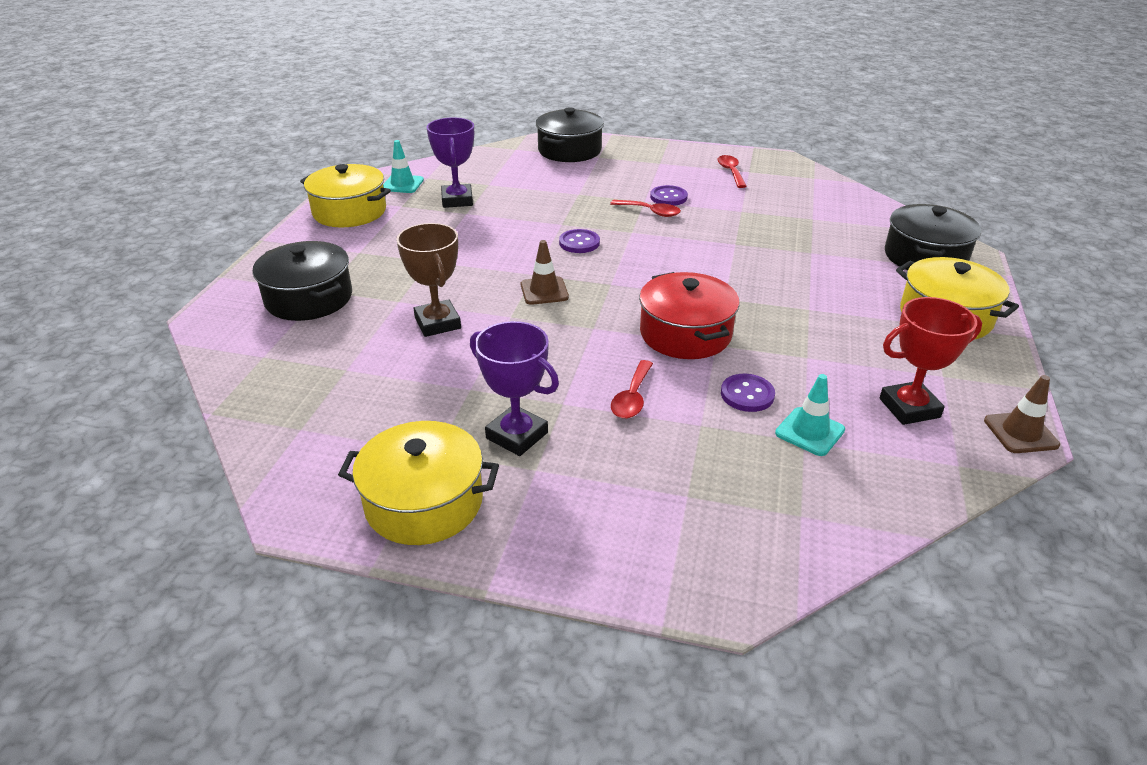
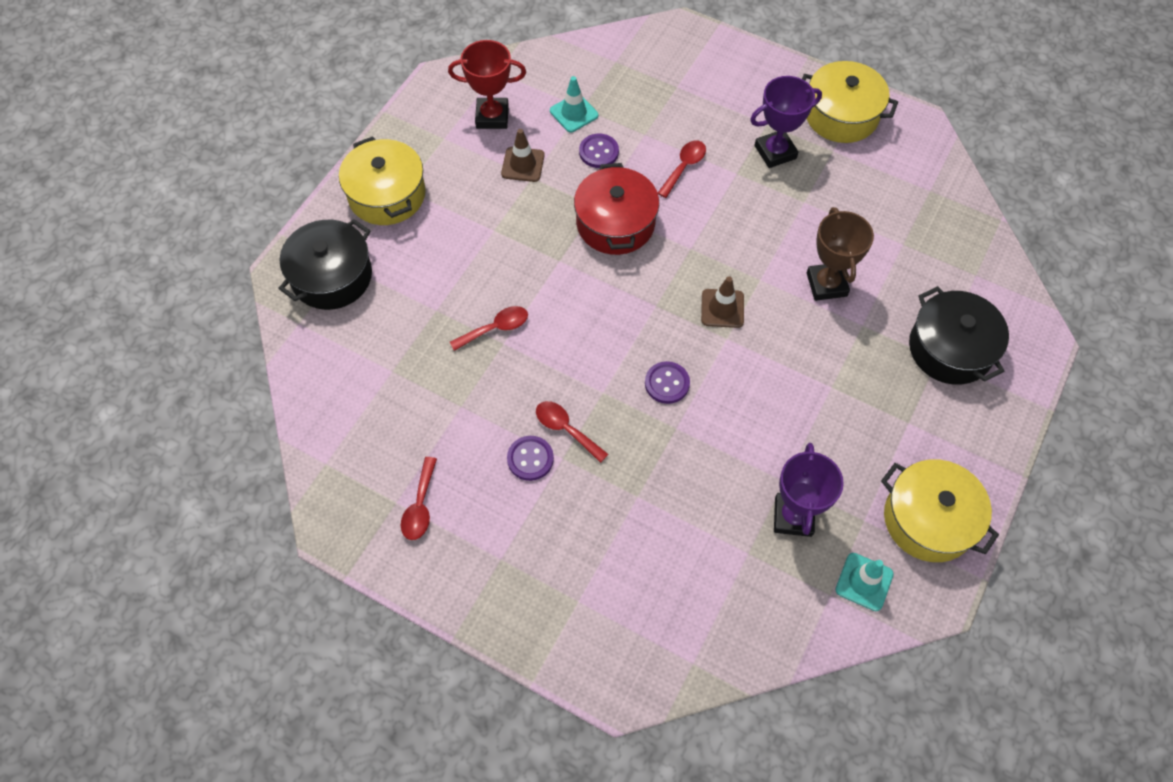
camera: 165 degrees left, 25 degrees up
purple trophy [470,321,559,456] -> purple trophy turned 75 degrees counterclockwise [750,76,822,168]
black pot [536,107,604,162] -> none
brown traffic cone [984,375,1060,453] -> brown traffic cone moved to [501,129,545,182]
none -> red spoon [450,306,528,351]

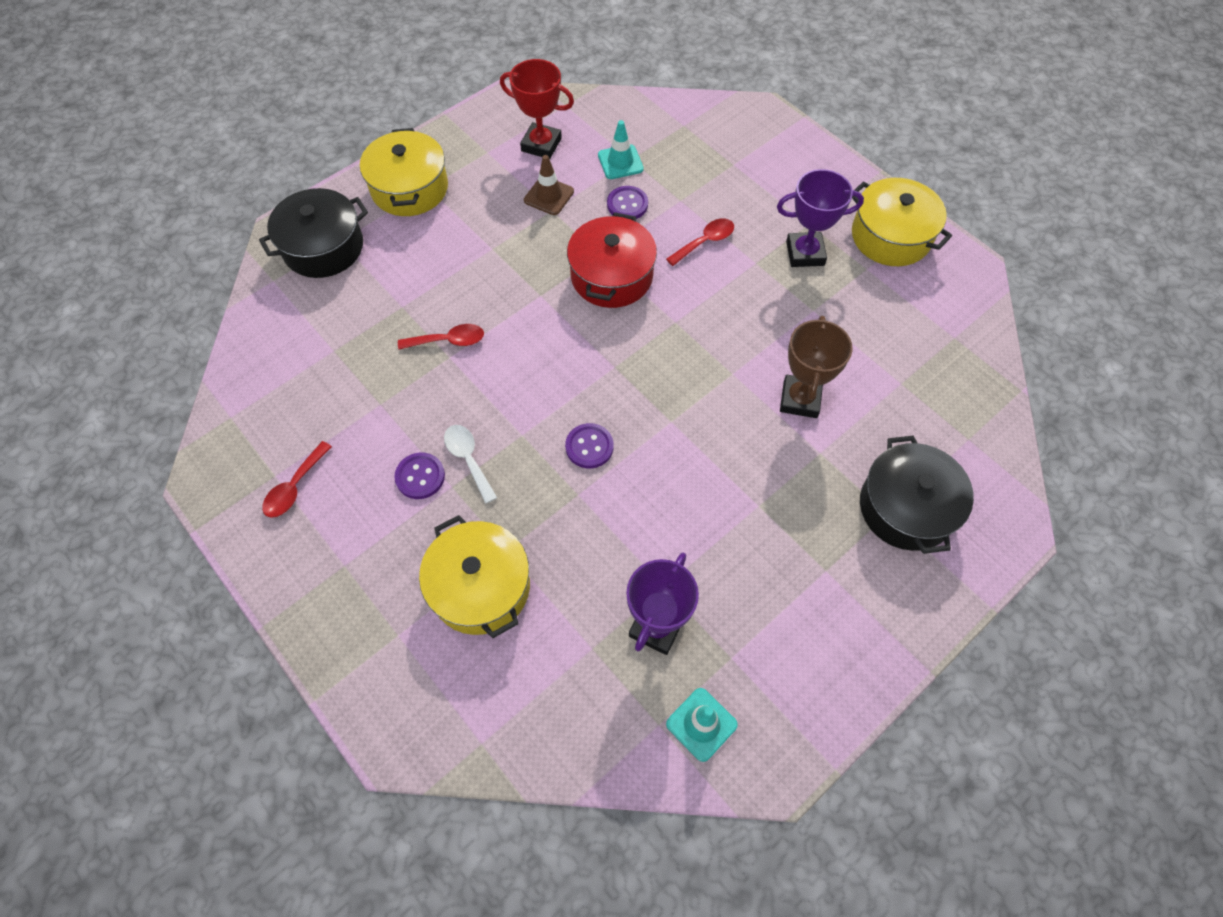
camera: 20 degrees right, 0 degrees up
red spoon [536,401,608,463] -> white spoon [444,425,497,504]
brown traffic cone [701,277,744,328] -> none
yellow pot [881,459,999,562] -> yellow pot moved to [419,515,530,638]

